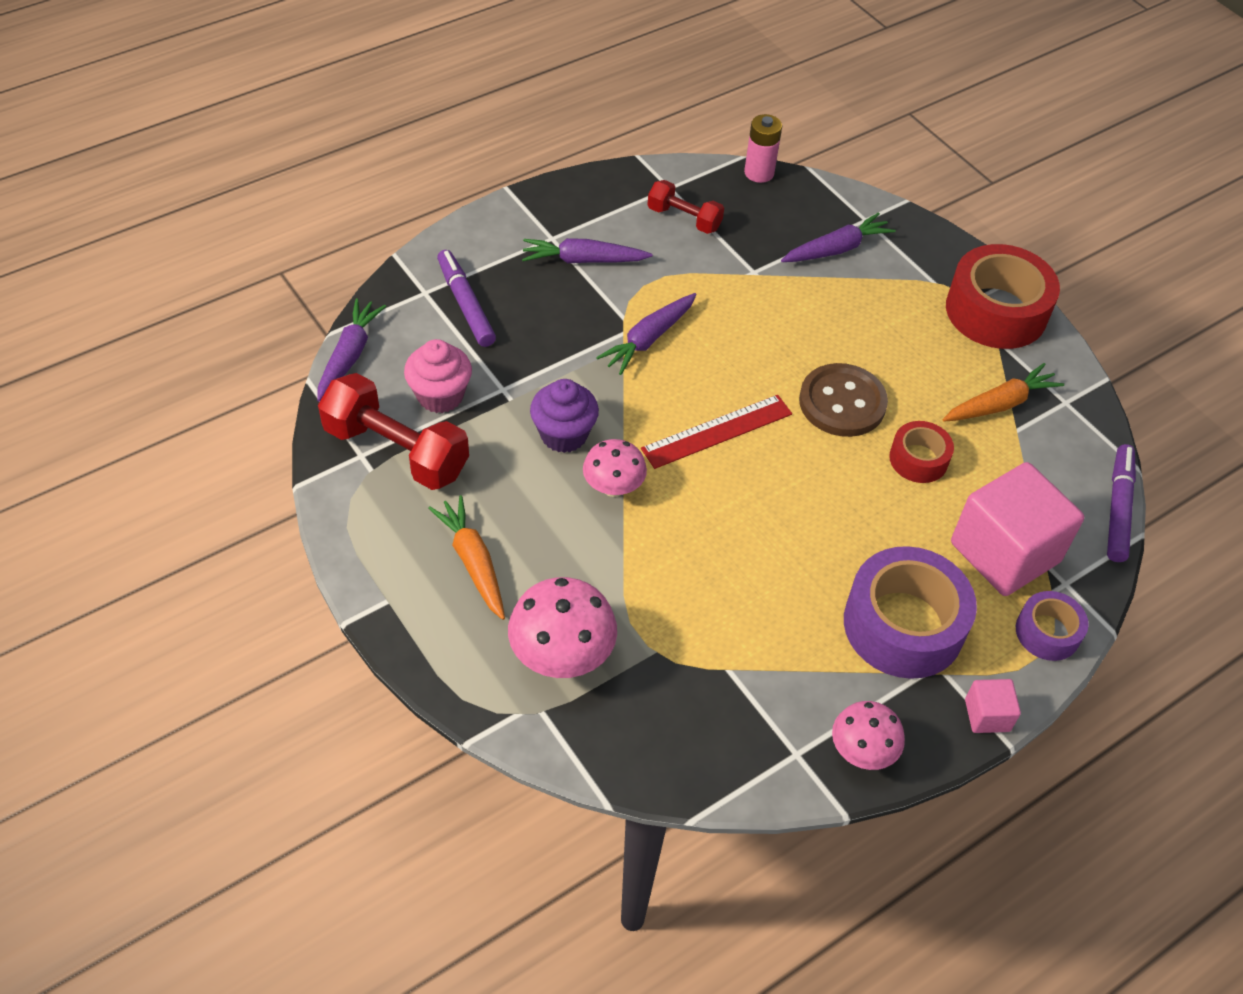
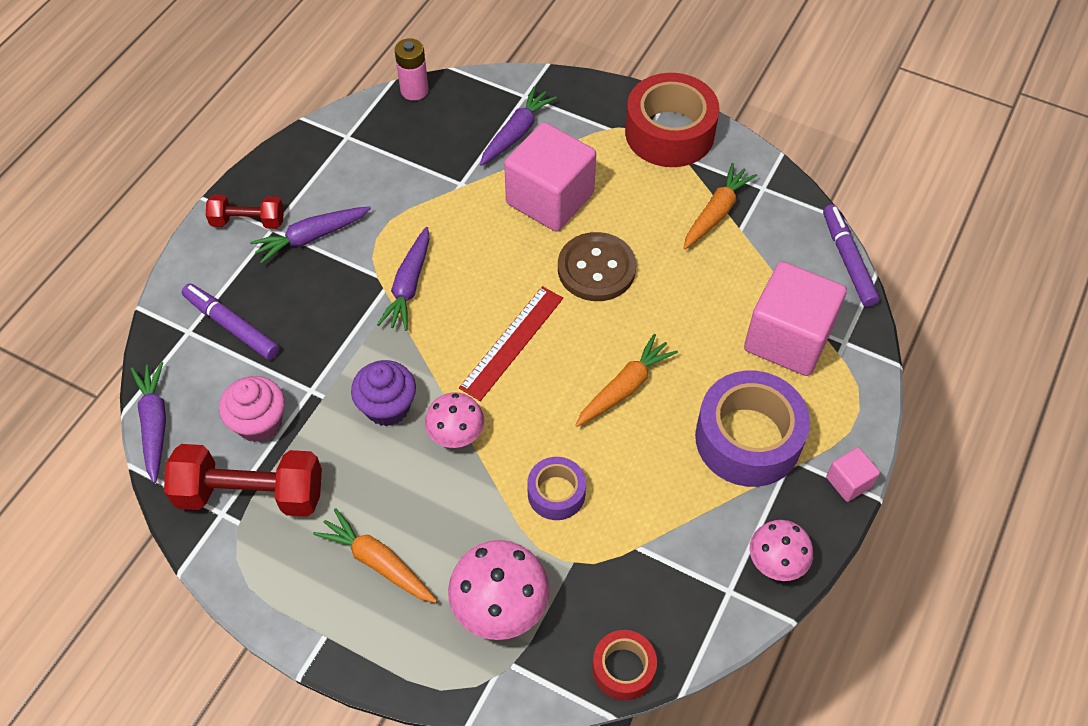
camera: 25 degrees left, 5 degrees up
red dumbbell [647,180,724,234] -> red dumbbell moved to [206,195,284,229]
red tape [889,421,954,483] -> red tape moved to [592,630,657,701]
purple tape [1016,591,1089,661] -> purple tape moved to [527,457,586,520]
none -> pink cube [504,122,596,232]
none -> orange carrot [576,334,678,427]

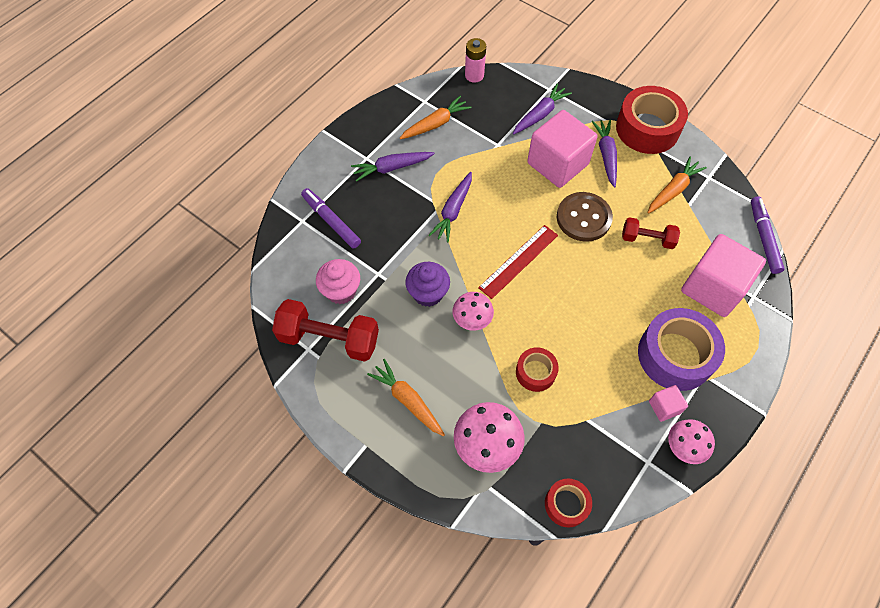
camera: 10 degrees right, 5 degrees up
purple carrot [131,362,166,483] -> purple carrot moved to [591,120,617,187]
red dumbbell [206,195,284,229] -> red dumbbell moved to [622,217,680,249]
purple tape [527,457,586,520] -> red tape [516,347,559,392]
orange carrot [576,334,678,427] -> orange carrot moved to [399,96,471,139]
pink cube [826,447,880,502] -> pink cube moved to [649,385,688,422]

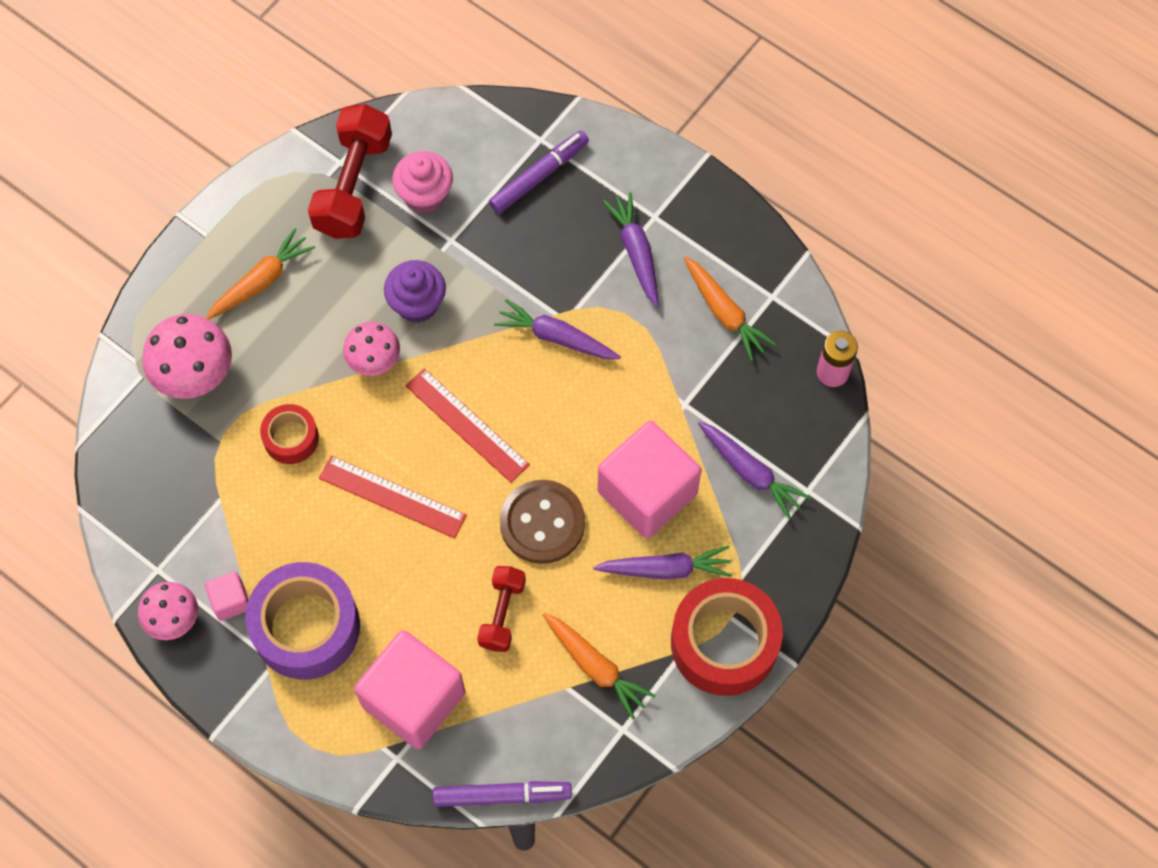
camera: 90 degrees right, 5 degrees up
red tape [545,479,592,528] -> none
none -> red ruler [319,455,467,538]

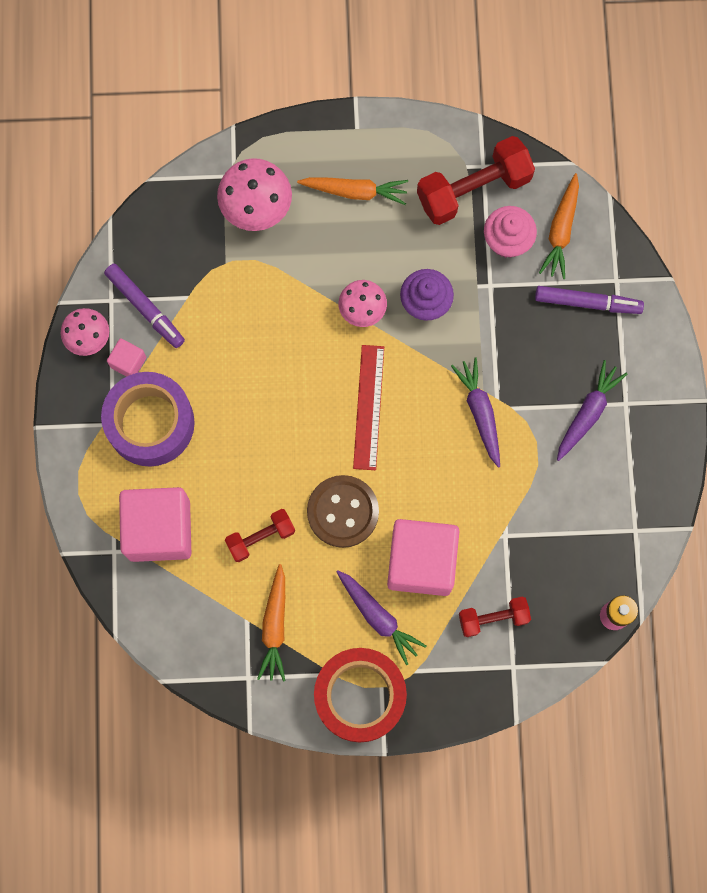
camera: 50 degrees right, 10 degrees up
red tape [260,404,319,464] -> none
red ruler [319,455,467,538] -> none
purple marker [433,781,572,807] -> purple marker moved to [104,263,185,348]
orange carrot [684,256,776,361] -> orange carrot moved to [539,173,579,279]
purple carrot [698,421,810,519] -> red dumbbell [459,596,531,637]

